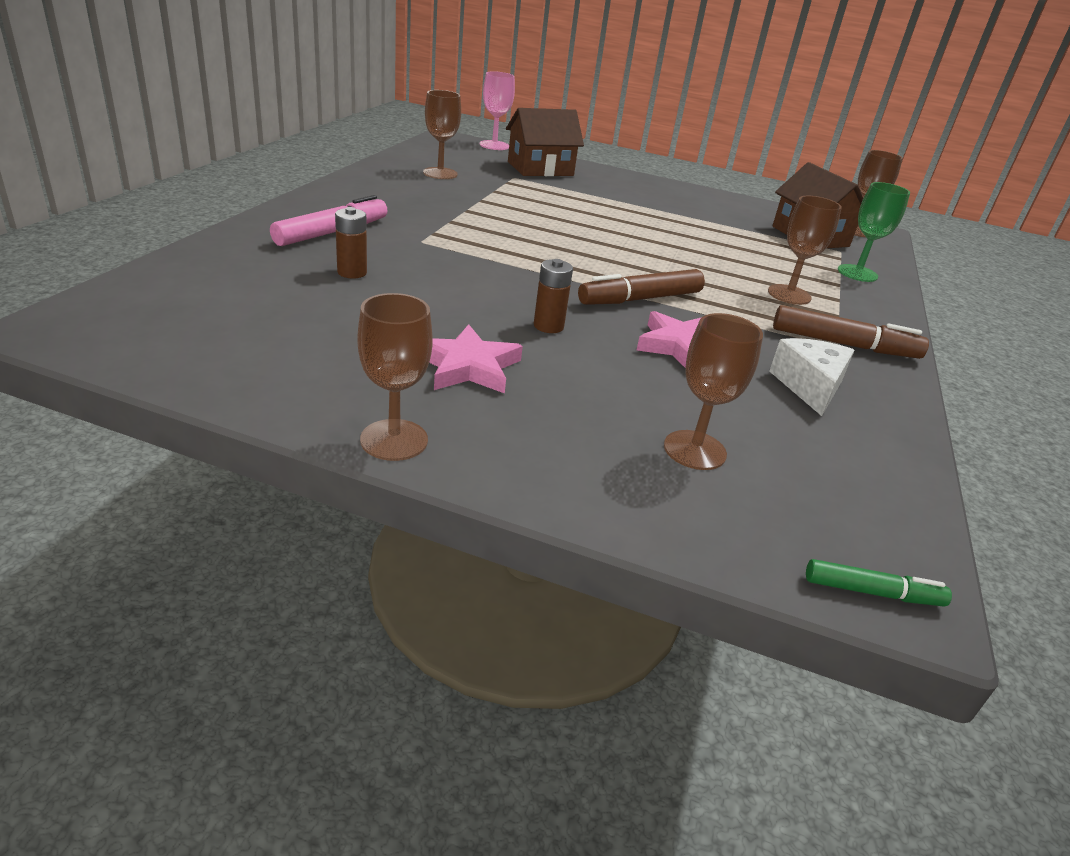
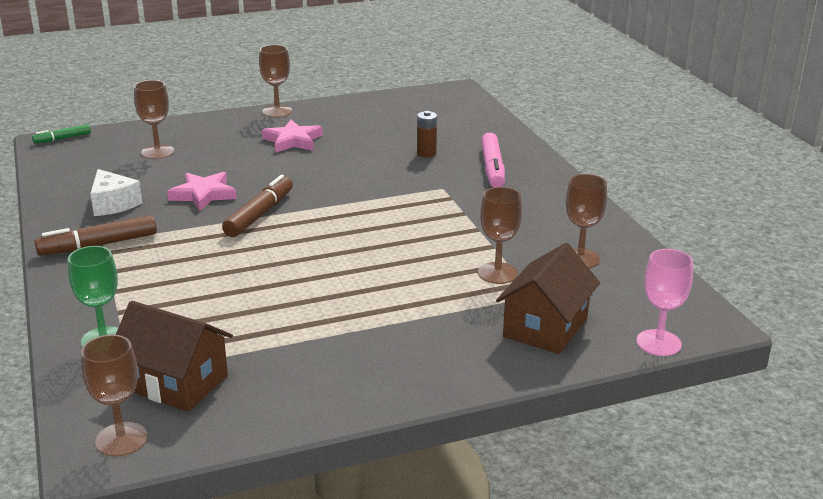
camera: 145 degrees right, 5 degrees down
brown battery [534,259,573,333] -> none
brown goblet [768,196,842,305] -> brown goblet moved to [478,187,522,284]

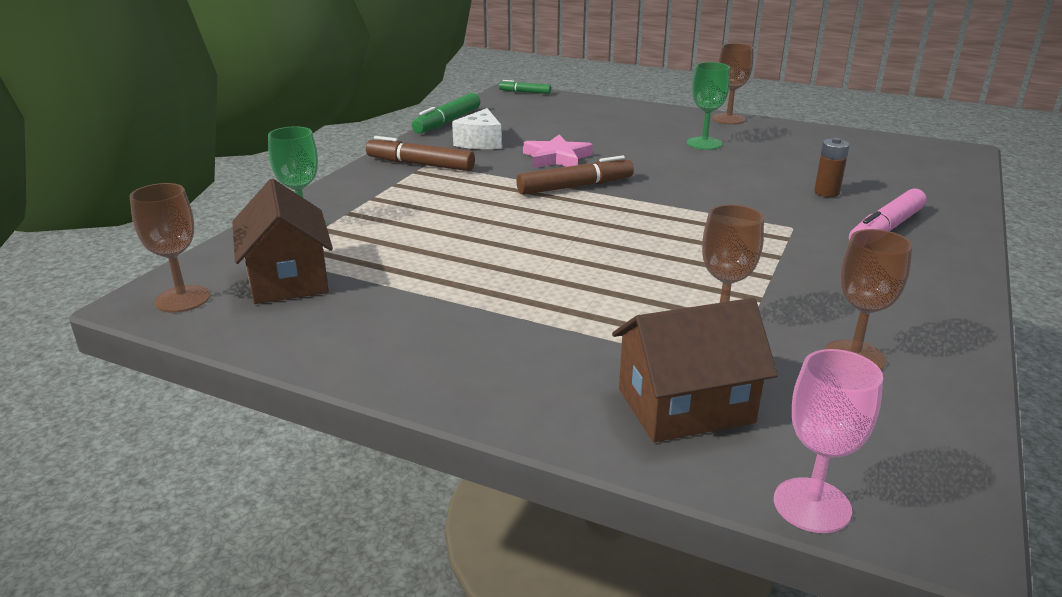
camera: 45 degrees right, 0 degrees up
brown goblet [134,80,174,159] -> none
pink star [262,120,323,153] -> green goblet [687,62,730,150]
none -> green marker [412,93,481,134]

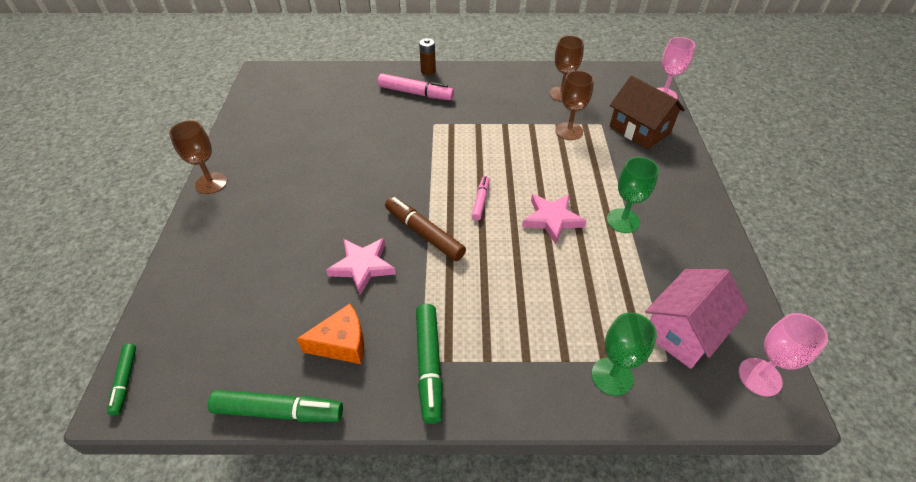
camera: 115 degrees left, 20 degrees up
brown goblet [130,183,210,313] -> pink goblet [738,313,828,396]
brown house [232,179,333,304] -> pink house [645,269,748,369]
brown marker [366,136,475,171] -> green marker [416,304,442,424]
white cheese [452,108,502,149] -> orange cheese [297,303,364,364]
green goblet [687,62,730,150] -> green goblet moved to [607,157,659,233]
brown battery [814,137,850,197] -> brown battery moved to [419,38,436,75]
none -> pink marker [472,176,490,221]
none -> pink star [522,194,586,244]

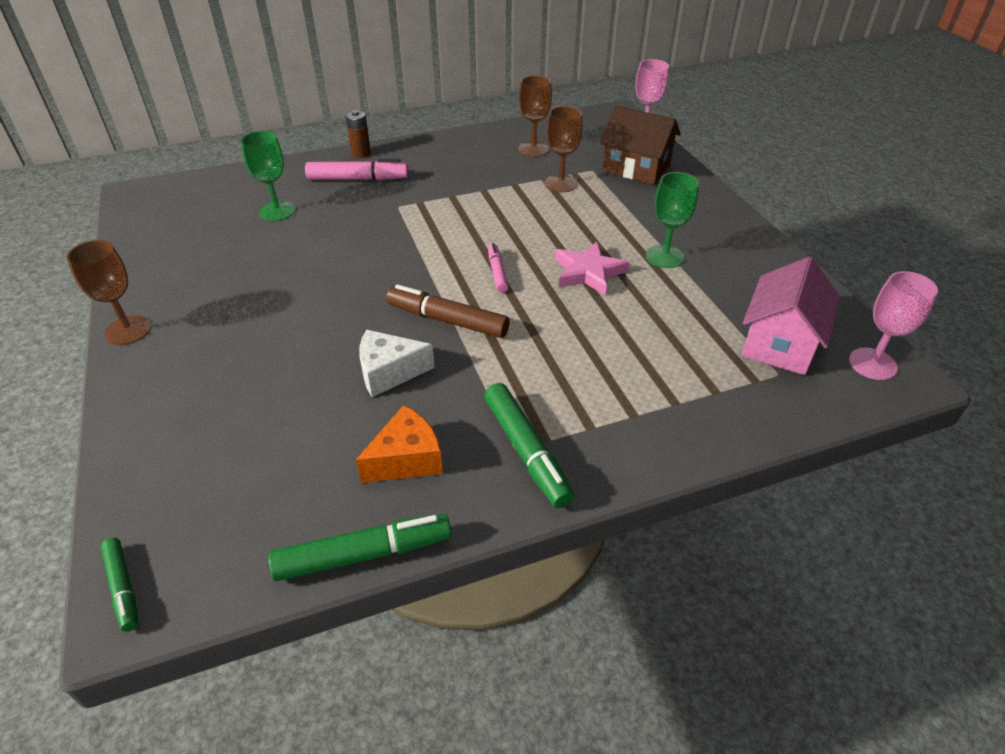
camera: 20 degrees left, 5 degrees down
pink star [326,238,396,295] -> white cheese [359,330,435,397]
green goblet [592,312,657,396] -> green goblet moved to [241,131,295,221]

